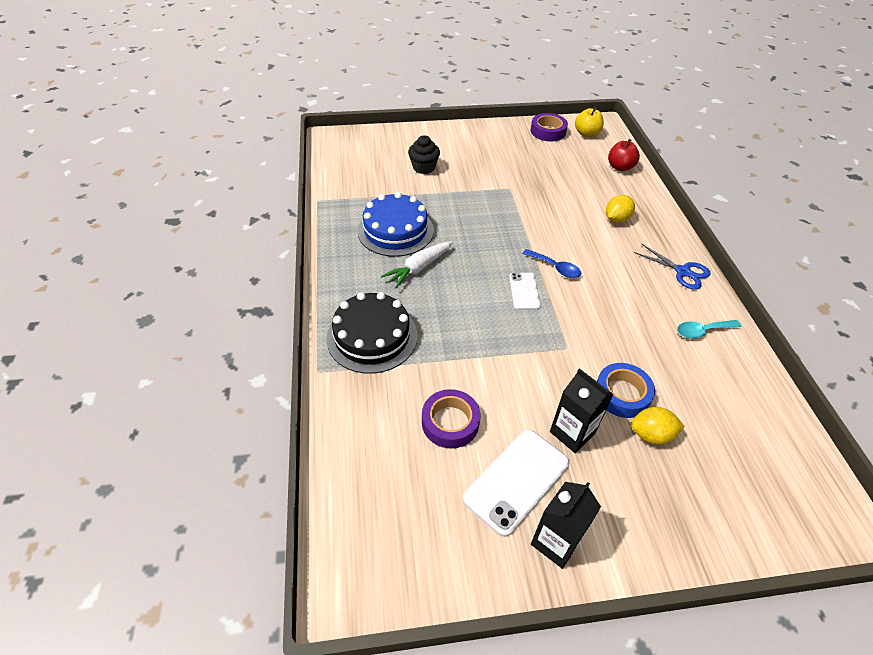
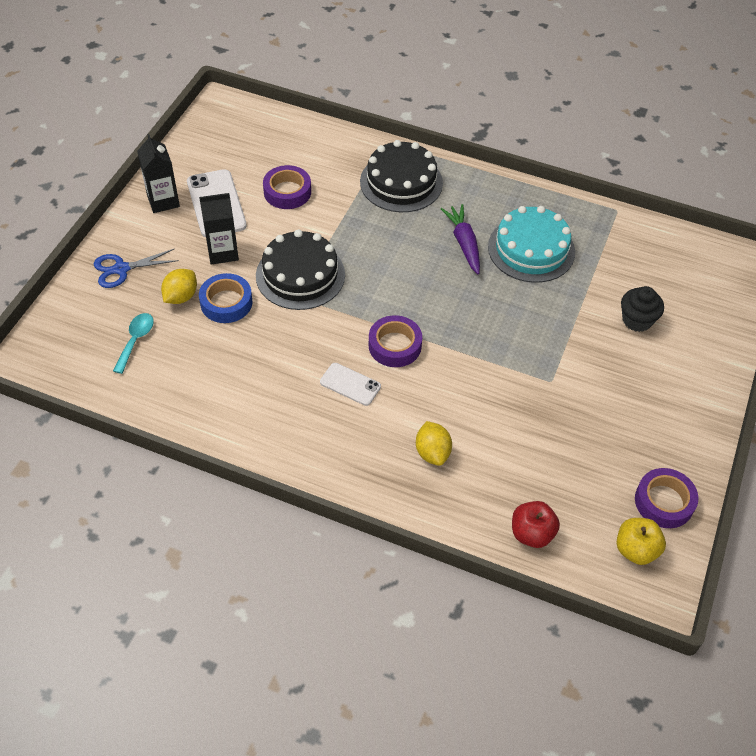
camera: 120 degrees right, 5 degrees up
blue cake [357,192,434,257] -> turquoise cake [488,206,575,283]
white carrot [381,241,453,288] -> purple carrot [441,204,480,274]
white phone [509,273,541,310] -> white phone moved to [320,363,381,406]
blue spoon [523,249,581,278] -> purple tape [369,315,422,367]
blue scissors [634,244,711,290] -> blue scissors moved to [94,249,179,288]
turquoise spoon [677,320,741,339] -> turquoise spoon moved to [113,313,154,374]
none -> black cake [256,230,345,310]

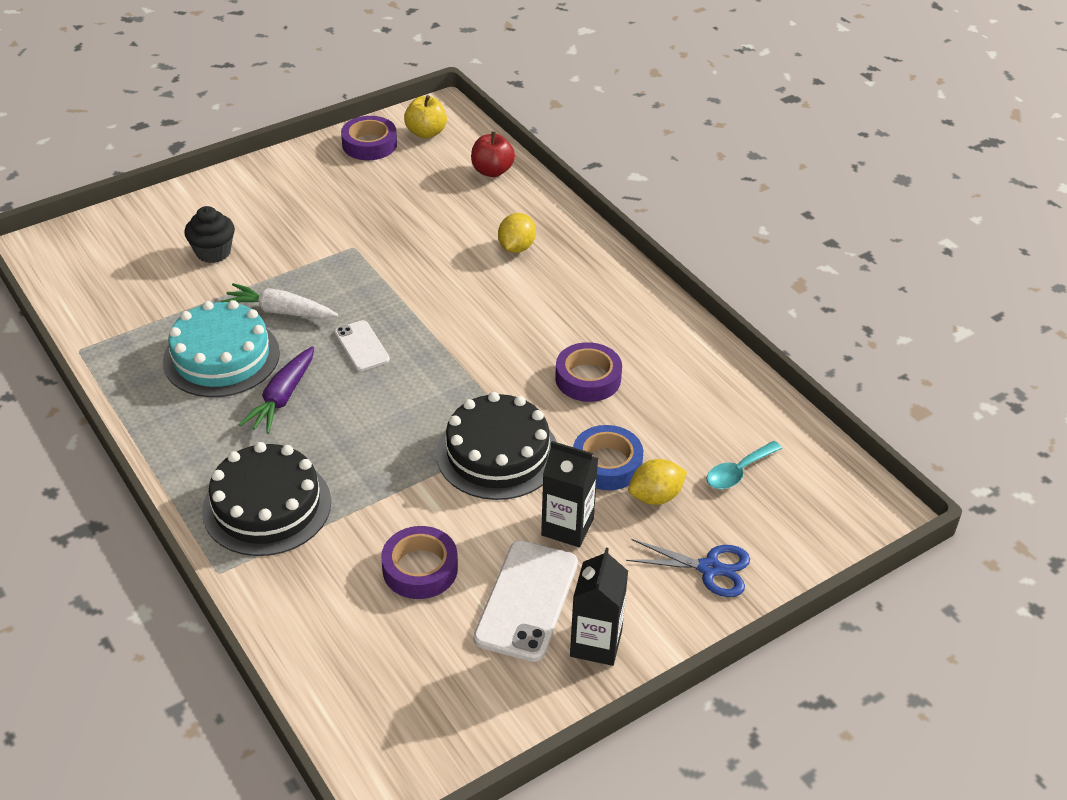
camera: 145 degrees left, 10 degrees down
white phone [320,363,381,406] -> white phone moved to [334,320,390,371]
purple tape [369,315,422,367] -> purple tape moved to [555,342,622,402]
none -> white carrot [221,283,338,319]

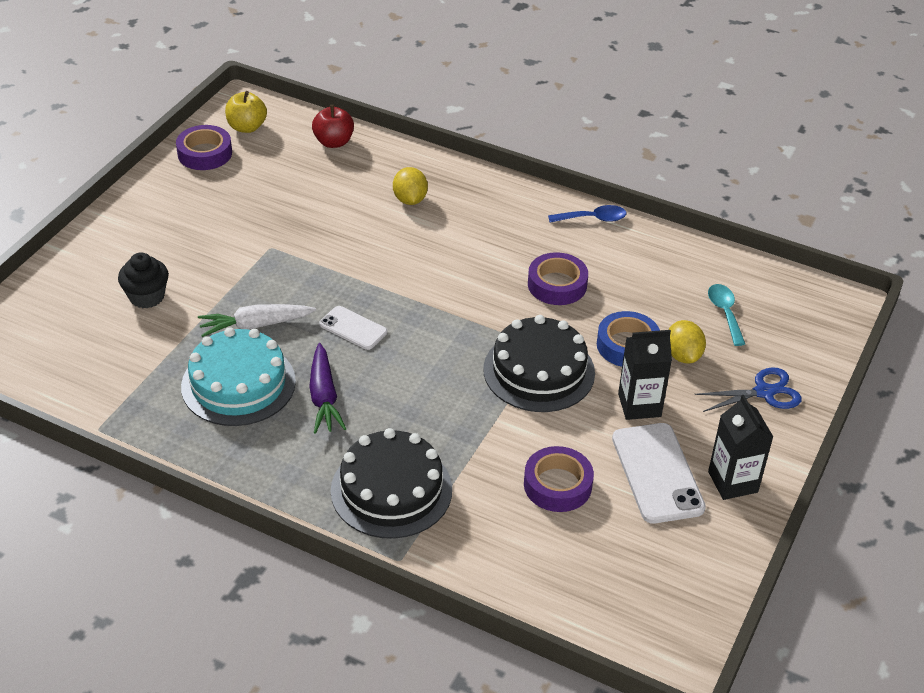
camera: 30 degrees left, 0 degrees up
yellow lemon [628,459,687,505] -> yellow lemon turned 45 degrees counterclockwise [669,320,706,363]
turquoise spoon [706,441,782,489] -> turquoise spoon turned 150 degrees clockwise [708,284,745,346]
none -> blue spoon [548,205,627,223]

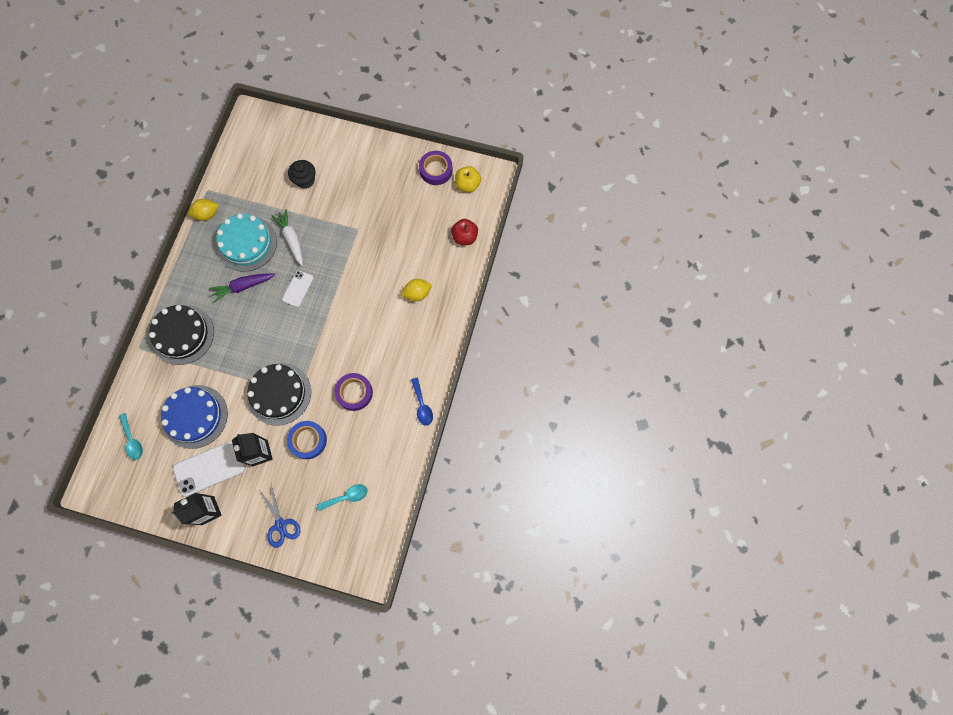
camera: 80 degrees right, 30 degrees up
purple tape [524,446,594,512] -> blue cake [161,385,228,449]
yellow lemon [669,320,706,363] -> yellow lemon moved to [188,199,219,221]
none -> turquoise spoon [119,413,143,460]

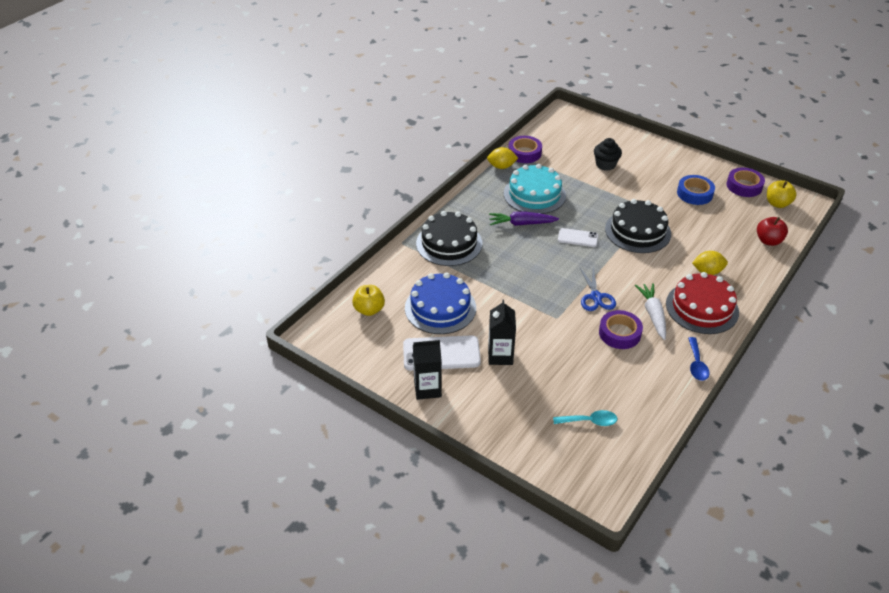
camera: 20 degrees right, 30 degrees down
turquoise spoon [119,413,143,460] -> yellow apple [352,285,385,316]
black cake [247,363,311,425] -> black cake moved to [605,199,671,253]
blue scissors [259,484,300,548] -> blue scissors moved to [580,267,616,311]
white carrot [271,209,303,266] -> white carrot moved to [635,283,666,340]
white phone [282,270,314,307] -> white phone turned 60 degrees clockwise [558,228,598,247]
blue tape [287,421,327,459] -> blue tape moved to [677,175,715,205]
none -> purple tape [508,136,542,163]
none -> red cake [666,272,739,334]

